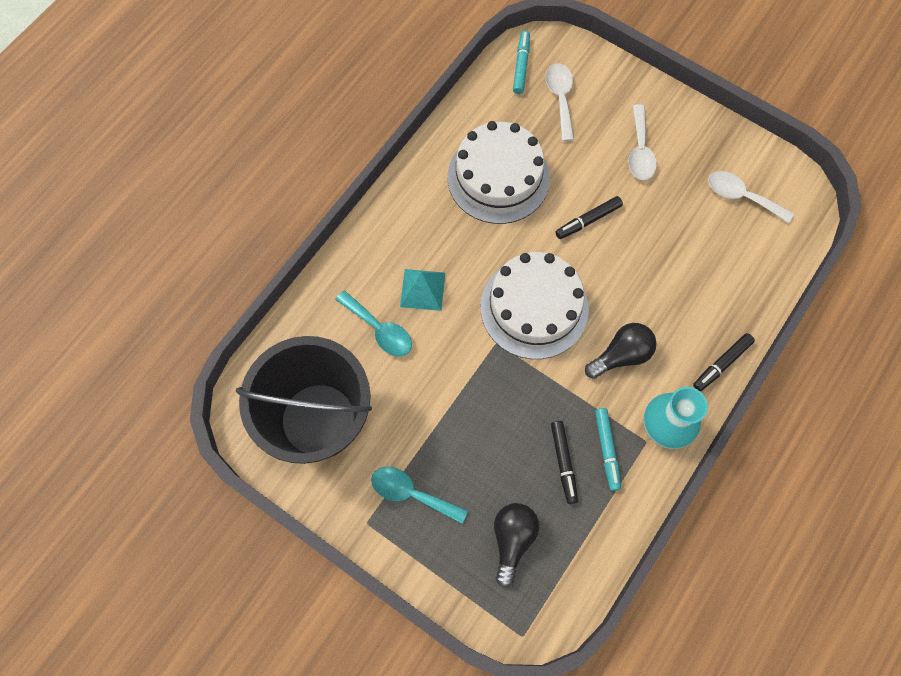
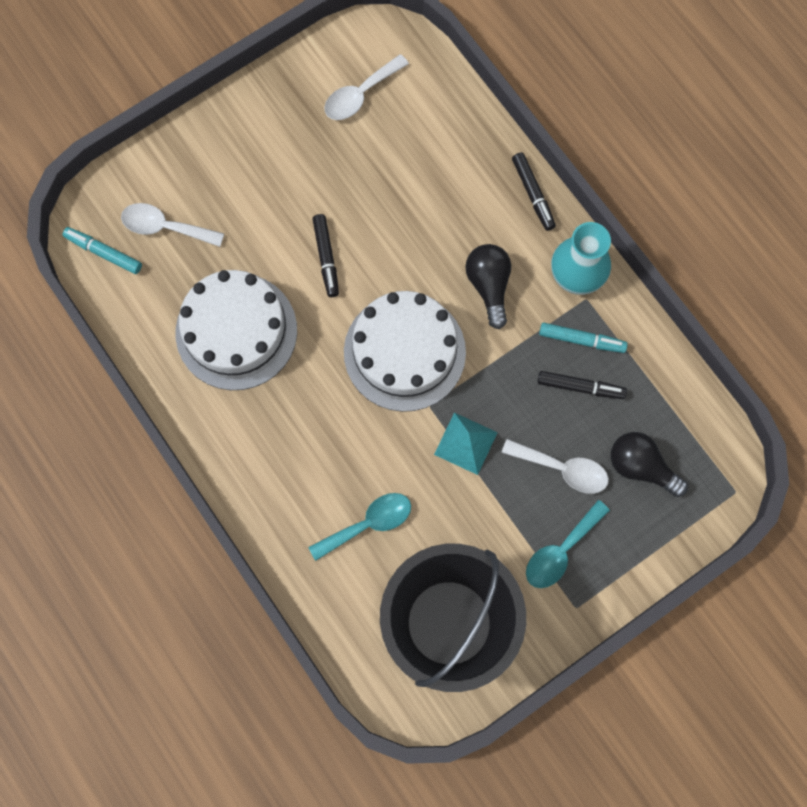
camera: 70 degrees left, 5 degrees up
turquoise pyramid [400,269,445,311] -> turquoise pyramid moved to [434,413,498,475]
white spoon [628,104,657,180] -> white spoon moved to [502,439,609,494]

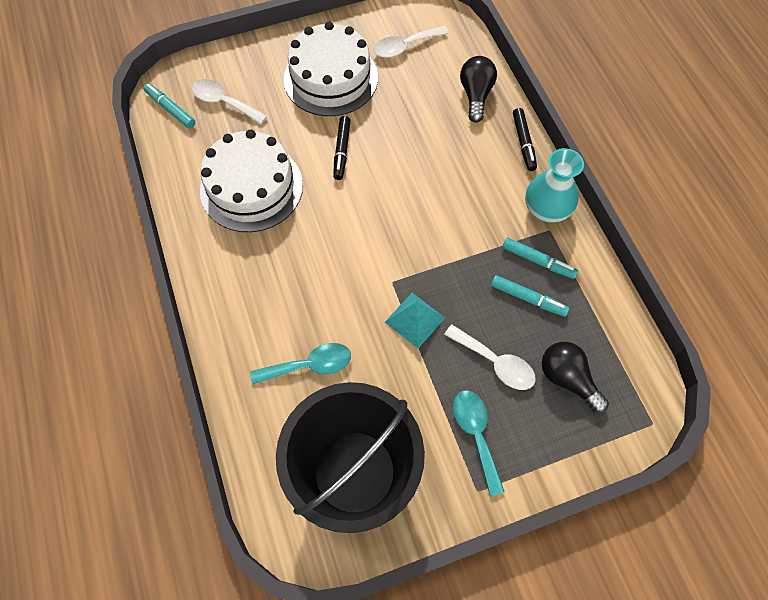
camera: 15 degrees right, 10 degrees down
white cake [344,291,466,412] -> white cake moved to [284,22,378,116]
black light bulb [465,244,511,329] -> black light bulb moved to [460,56,497,123]
turquoise spoon [526,500,610,588] -> turquoise spoon turned 105 degrees clockwise [453,390,504,497]
black marker [538,371,627,399] -> turquoise marker [491,275,569,317]

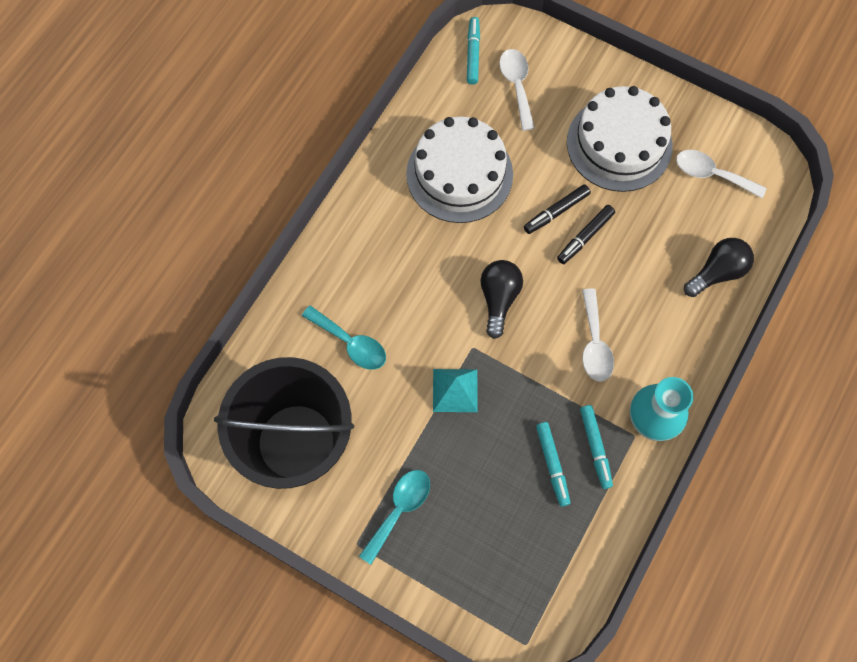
camera: 50 degrees right, 5 degrees up
white spoon [444,325,536,390] -> white spoon moved to [582,288,614,382]
black marker [513,108,537,171] -> black marker moved to [557,205,615,264]
black light bulb [542,342,609,413] -> black light bulb moved to [480,260,523,339]

